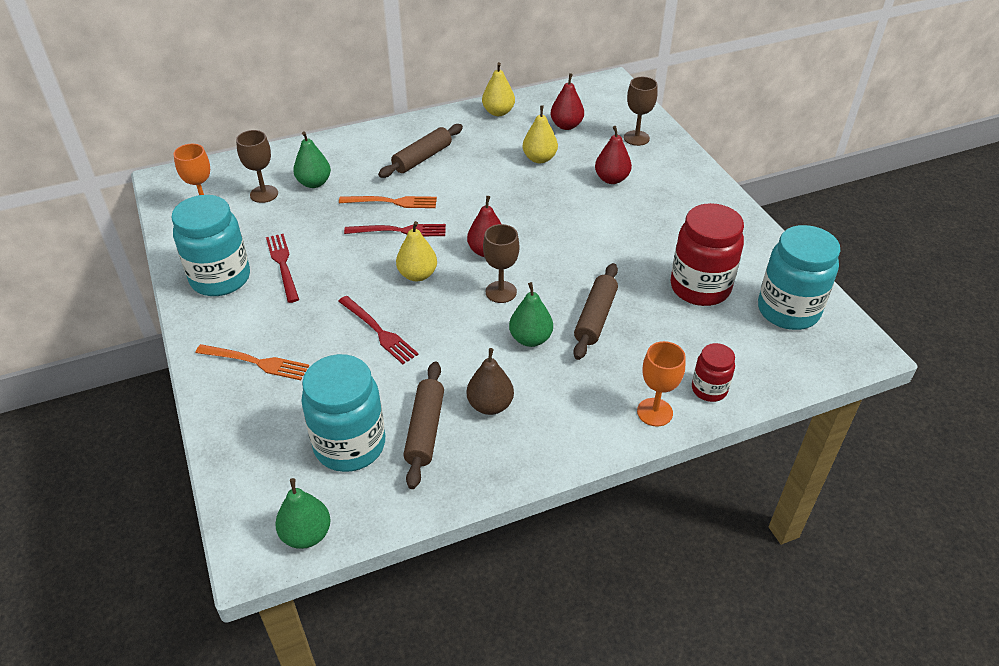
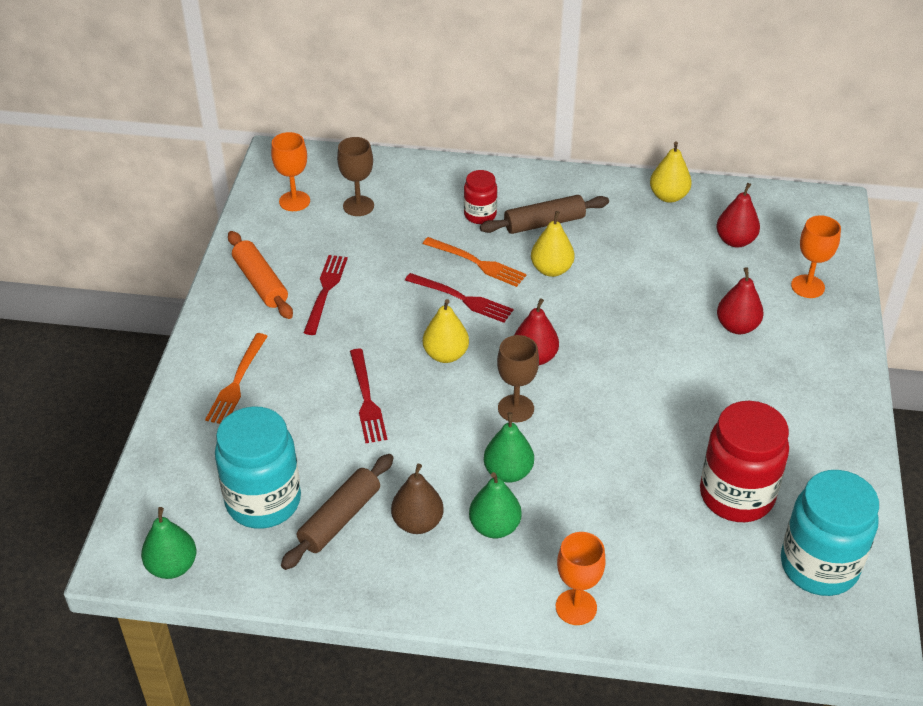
camera: 30 degrees right, 0 degrees up
turquoise jar [171,195,250,296] -> orange rolling pin [228,231,293,319]
orange fork [195,344,309,380] -> orange fork turned 60 degrees clockwise [205,333,268,424]
green pear [293,132,331,188] -> green pear moved to [469,472,522,538]
yellow pear [523,105,558,163] -> yellow pear moved to [531,211,575,277]
brown rolling pin [573,263,618,360] -> none
brown goblet [624,77,658,146] -> orange goblet [791,215,841,298]
red jar [692,343,735,402] -> red jar moved to [464,170,497,224]

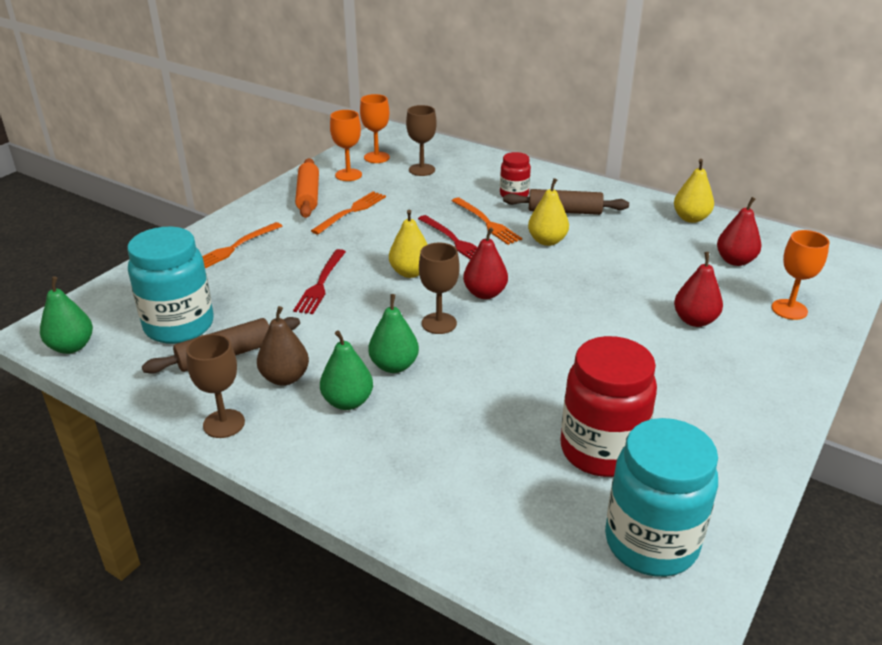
camera: 25 degrees right, 10 degrees down
red fork [303,255,348,335] -> orange fork [311,191,386,234]
orange goblet [556,532,606,625] -> orange goblet moved to [330,110,362,181]
none -> brown goblet [186,334,245,438]

